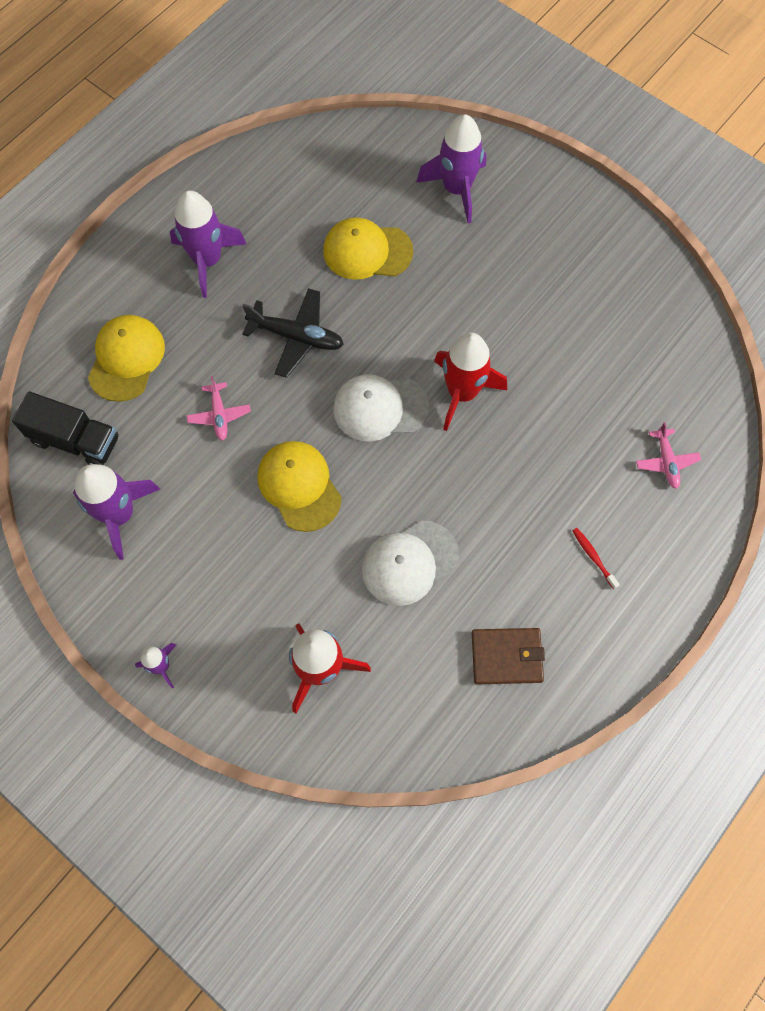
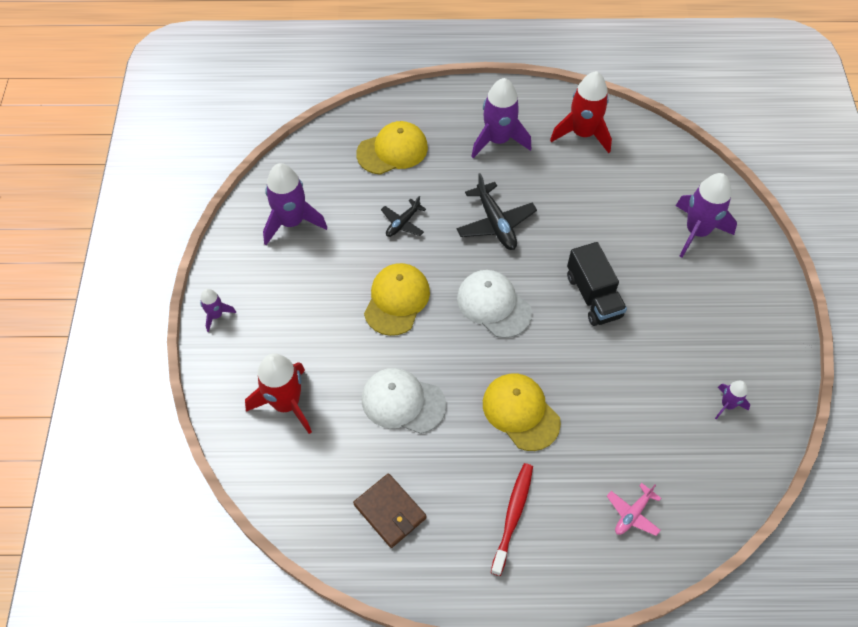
camera: 50 degrees right, 10 degrees down
black truck [12,391,119,465] -> black truck moved to [567,242,627,326]
pink plane [186,376,251,441] -> black plane [381,196,426,237]
yellow cap [323,217,413,280] -> yellow cap moved to [483,373,561,451]
red rocket [434,333,507,431] -> red rocket moved to [550,71,612,153]
red toothbrush [572,528,620,589] -> red toothbrush [491,463,533,576], size x1.82
none -> purple rocket [715,381,750,419]

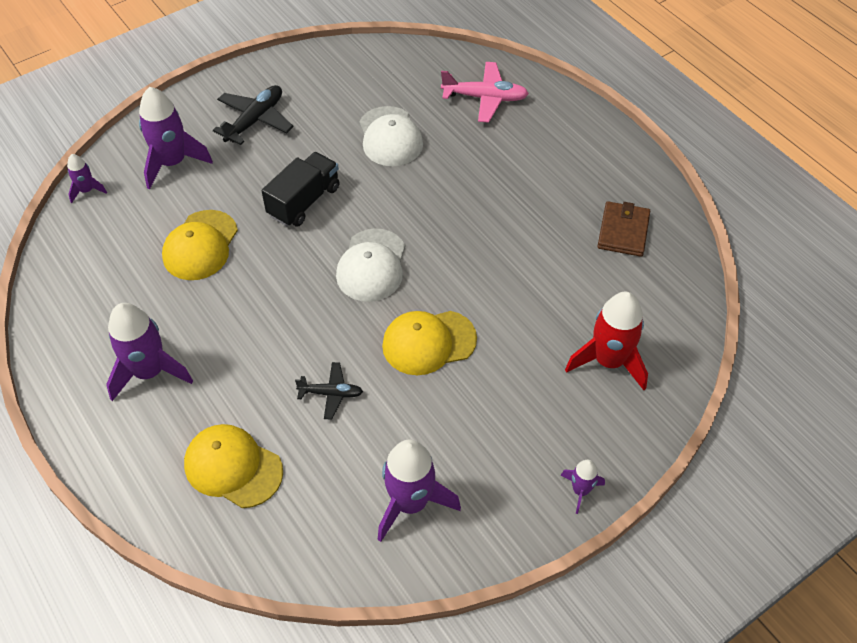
camera: 125 degrees left, 5 degrees down
white cap [362,368,446,434] -> white cap moved to [359,106,423,166]
black plane [456,173,537,250] -> black plane moved to [213,85,294,145]
yellow cap [483,373,561,451] -> yellow cap moved to [162,210,238,280]
red toothbrush [491,463,533,576] -> none
red rocket [550,71,612,153] -> none
pink plane [607,483,661,536] -> pink plane [441,62,529,123], size x1.64
purple rocket [715,381,750,419] -> purple rocket moved to [67,154,107,203]

